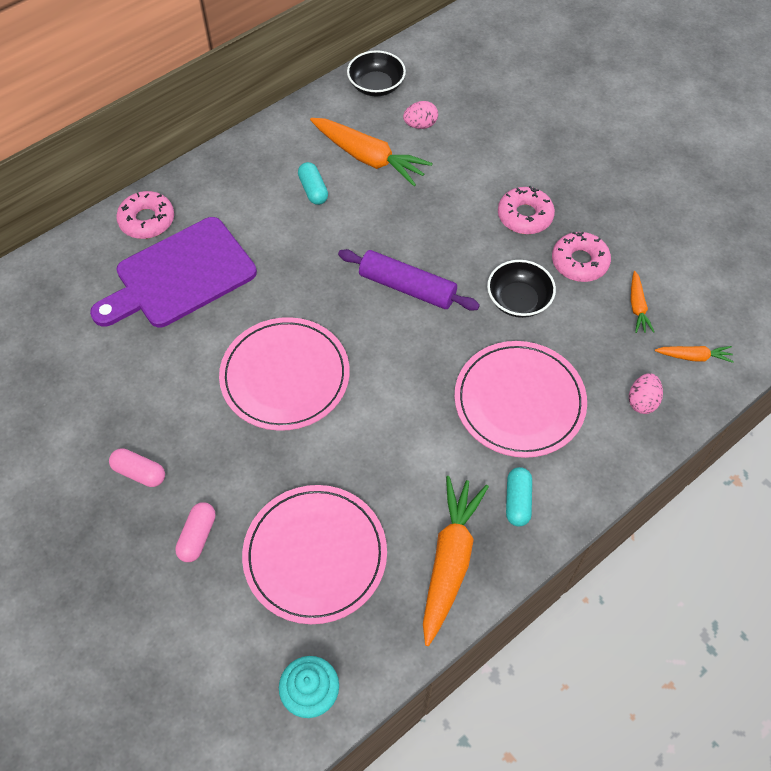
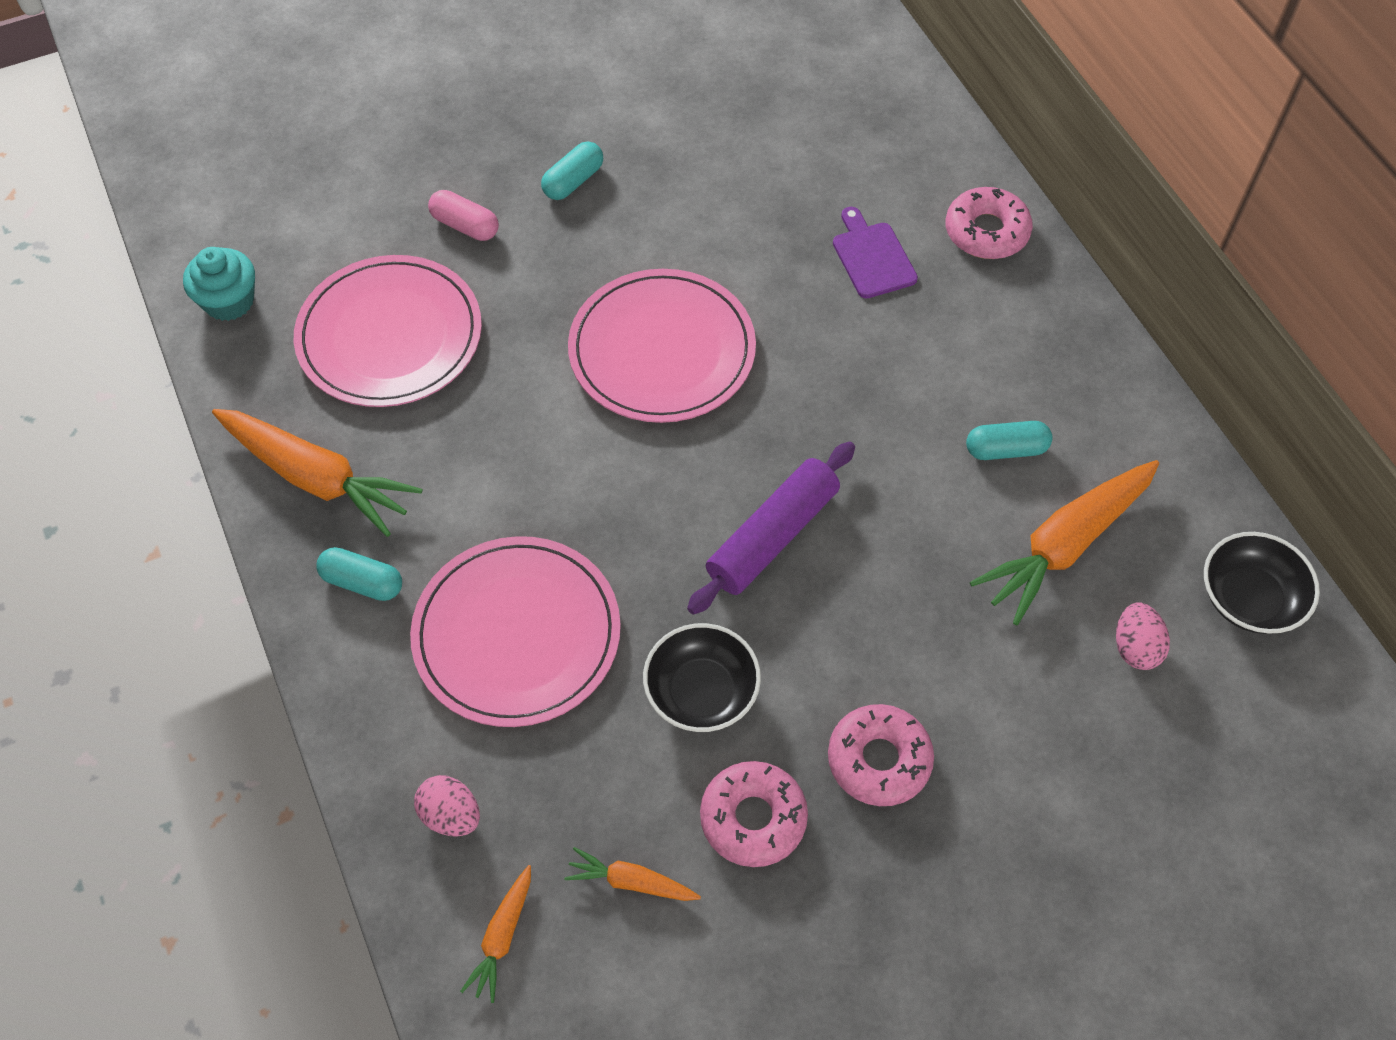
camera: 105 degrees right, 0 degrees up
purple cutting board [90,217,257,327] -> purple cutting board [833,207,918,299], size x0.47
pink capsule [109,448,165,487] -> turquoise capsule [541,141,603,200]

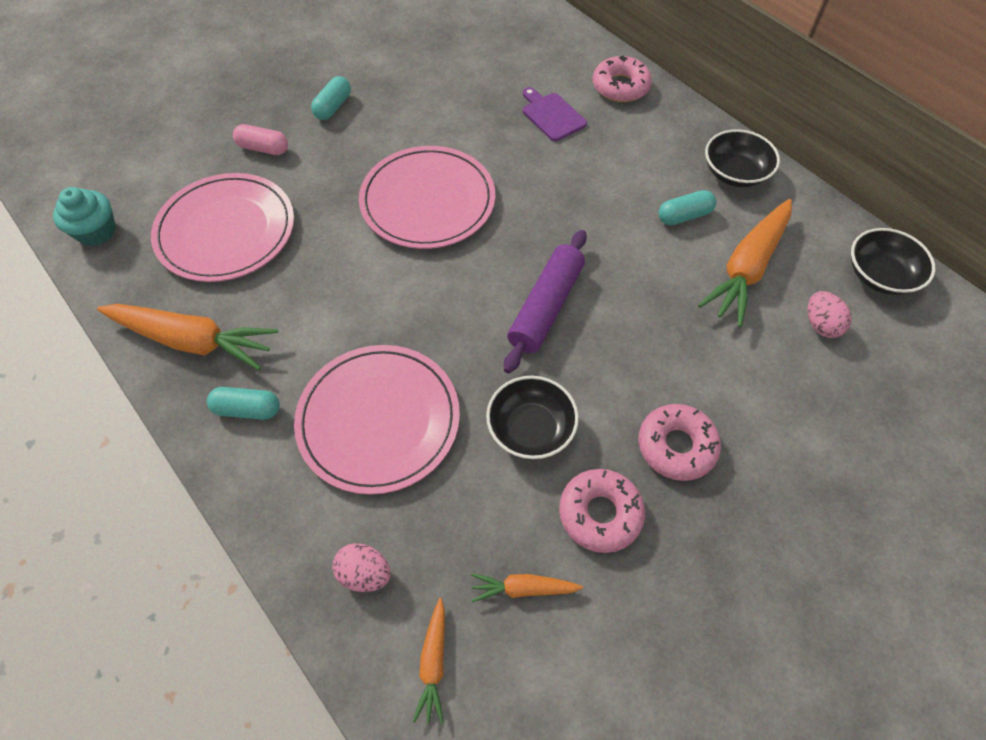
camera: 15 degrees left, 0 degrees up
none -> black bowl [705,129,780,188]

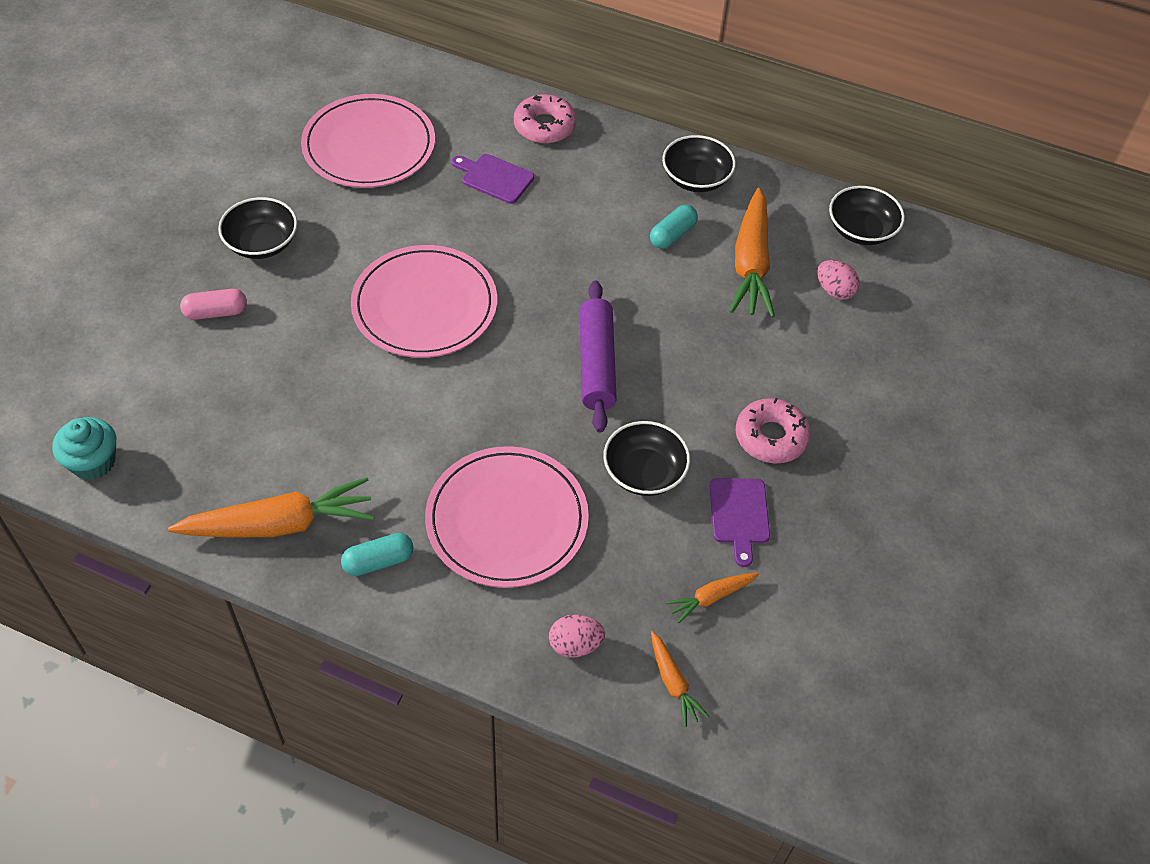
camera: 30 degrees left, 5 degrees down
pink plate [151,173,294,282] -> pink plate moved to [301,94,435,188]
turquoise capsule [311,76,351,120] -> black bowl [218,197,297,259]
pink donut [559,469,645,553] -> purple cutting board [710,478,770,567]

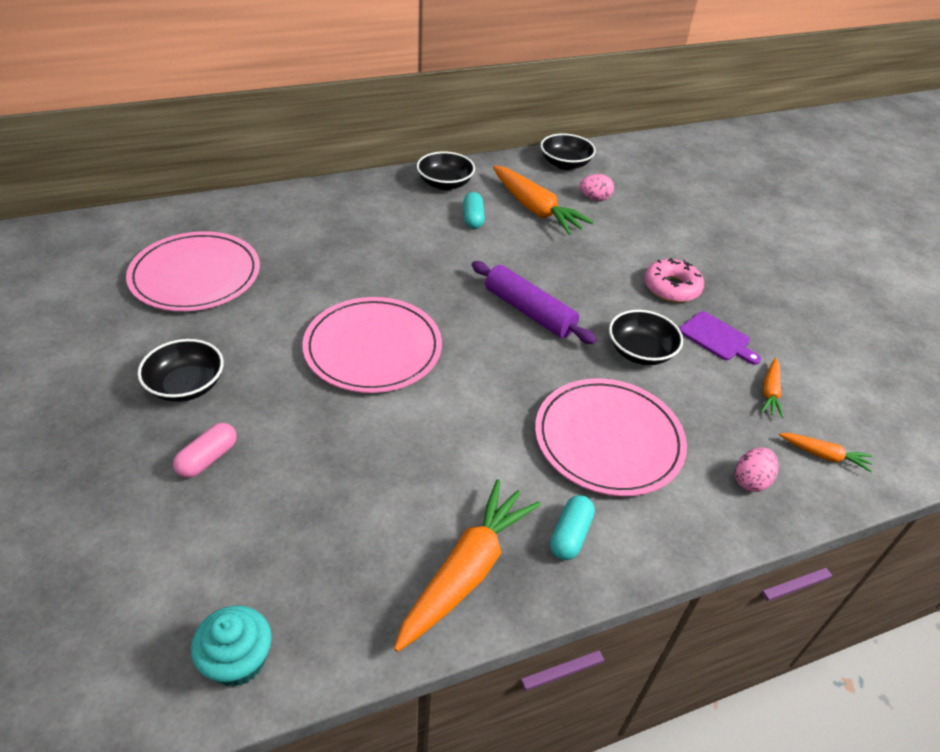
camera: 45 degrees left, 10 degrees down
purple cutting board [452,154,534,204] -> none
pink donut [514,94,576,143] -> none

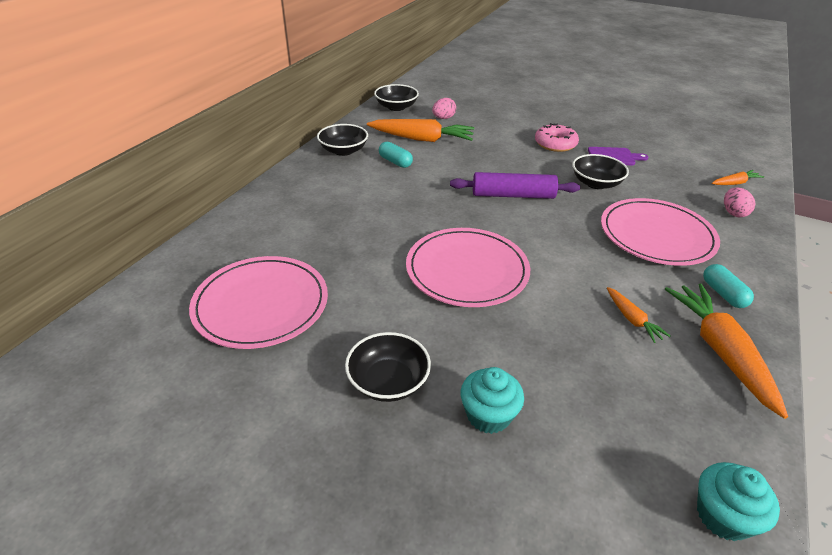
camera: 40 degrees left, 5 degrees down
pink capsule [173,423,237,478] -> turquoise cupcake [460,367,524,434]
orange carrot [761,358,784,418] -> orange carrot moved to [607,287,670,343]

